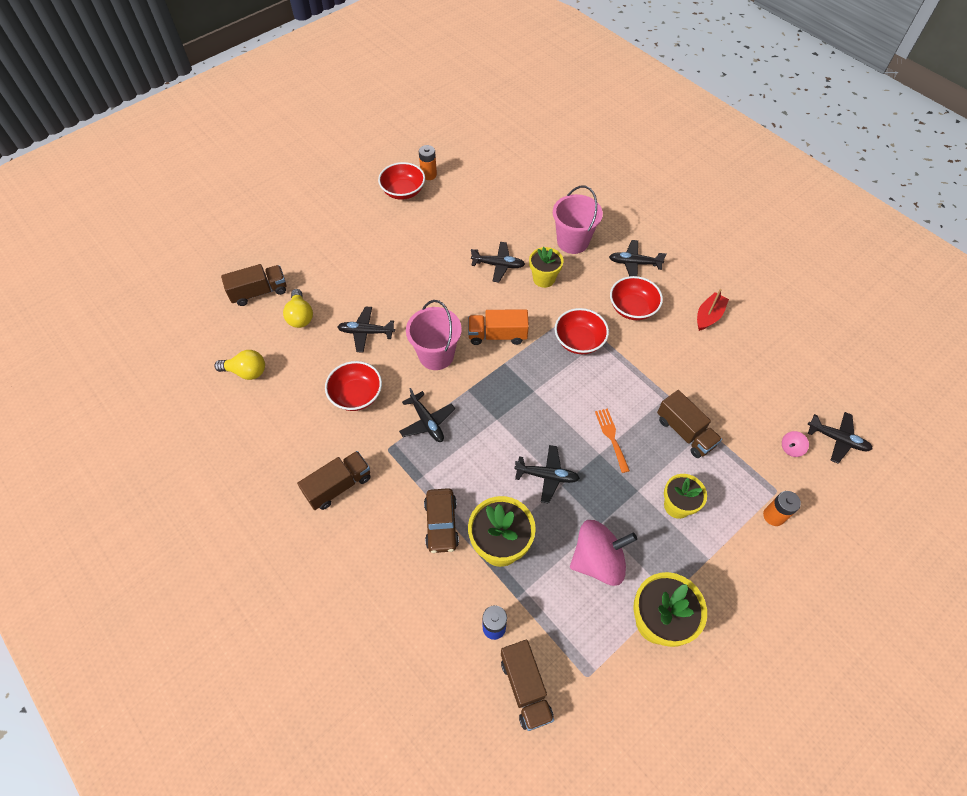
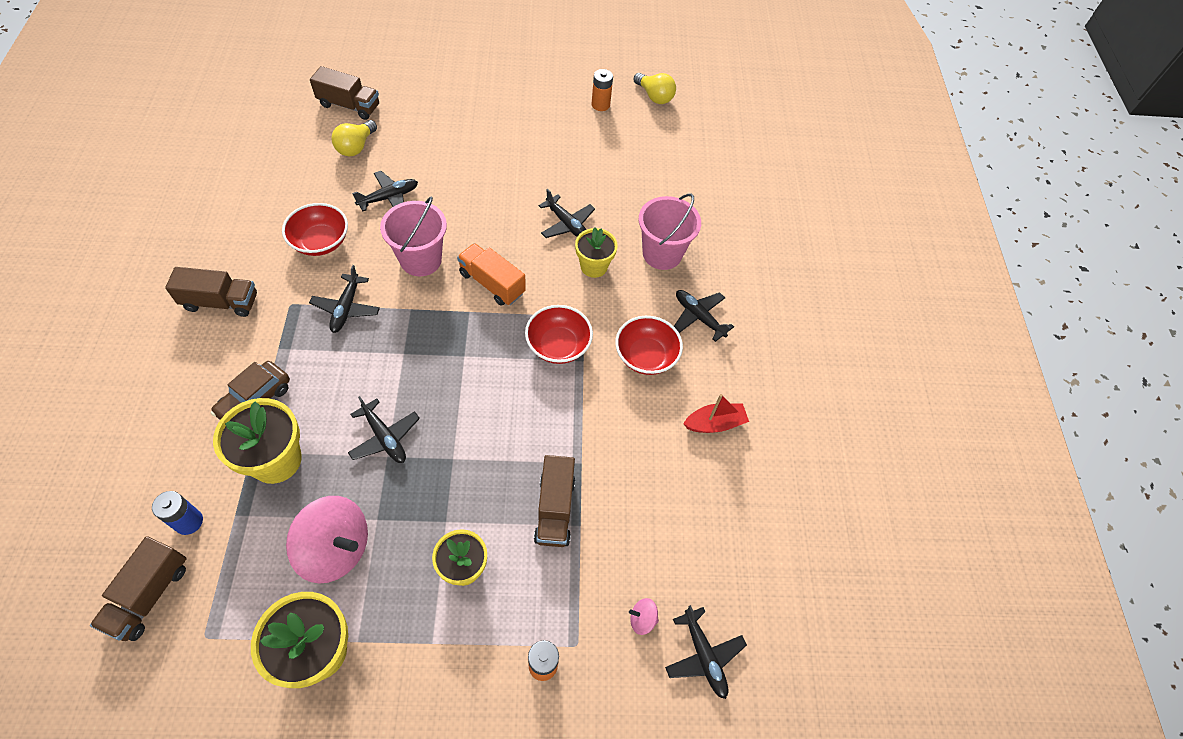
camera: 35 degrees right, 0 degrees up
yellow light bulb [214,350,265,380] -> yellow light bulb moved to [634,73,676,104]
black plane [338,306,395,353] -> black plane turned 105 degrees clockwise [352,171,418,211]
red bowl [378,162,425,200] -> none
orange fork [595,408,630,473] -> none

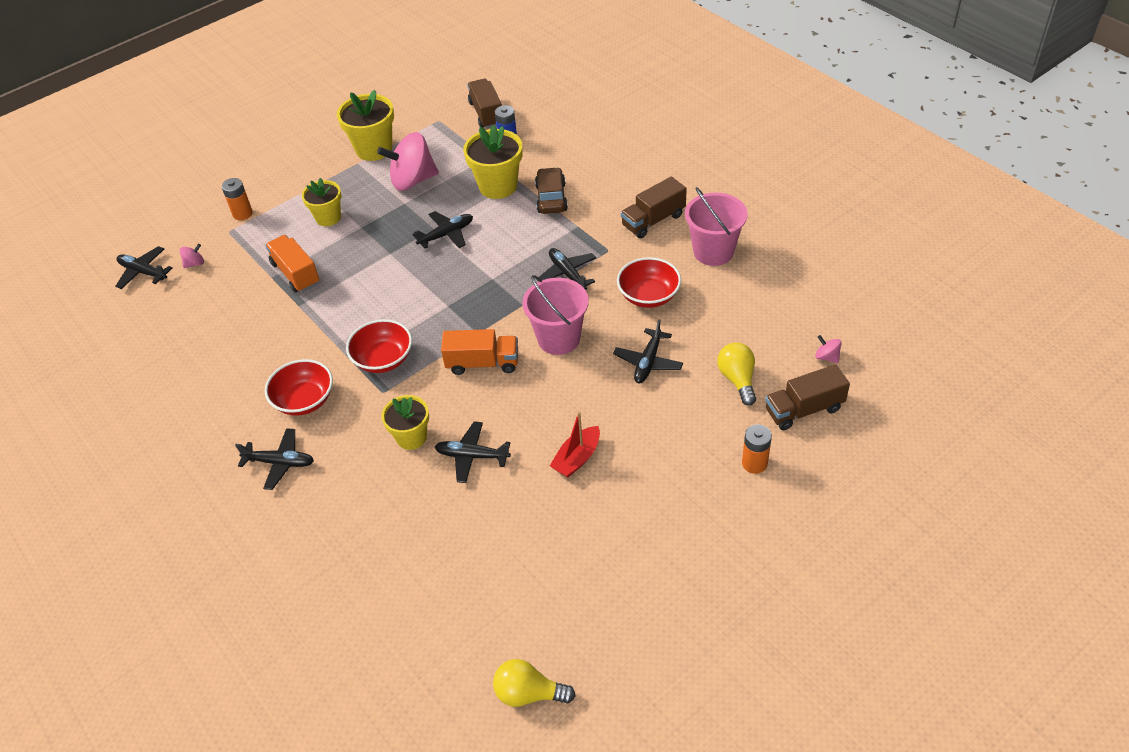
camera: 150 degrees right, 10 degrees down
black plane [348,396,420,463] -> black plane turned 135 degrees clockwise [413,211,473,249]
brown truck [534,455,575,547] -> orange truck [265,235,319,292]
orange battery [592,69,613,111] -> orange battery moved to [742,424,772,474]
pink bucket [639,193,701,270] -> pink bucket moved to [685,187,748,266]
red boat [683,394,749,433] -> red boat moved to [550,412,600,478]
none -> pink spinning top [815,335,842,363]

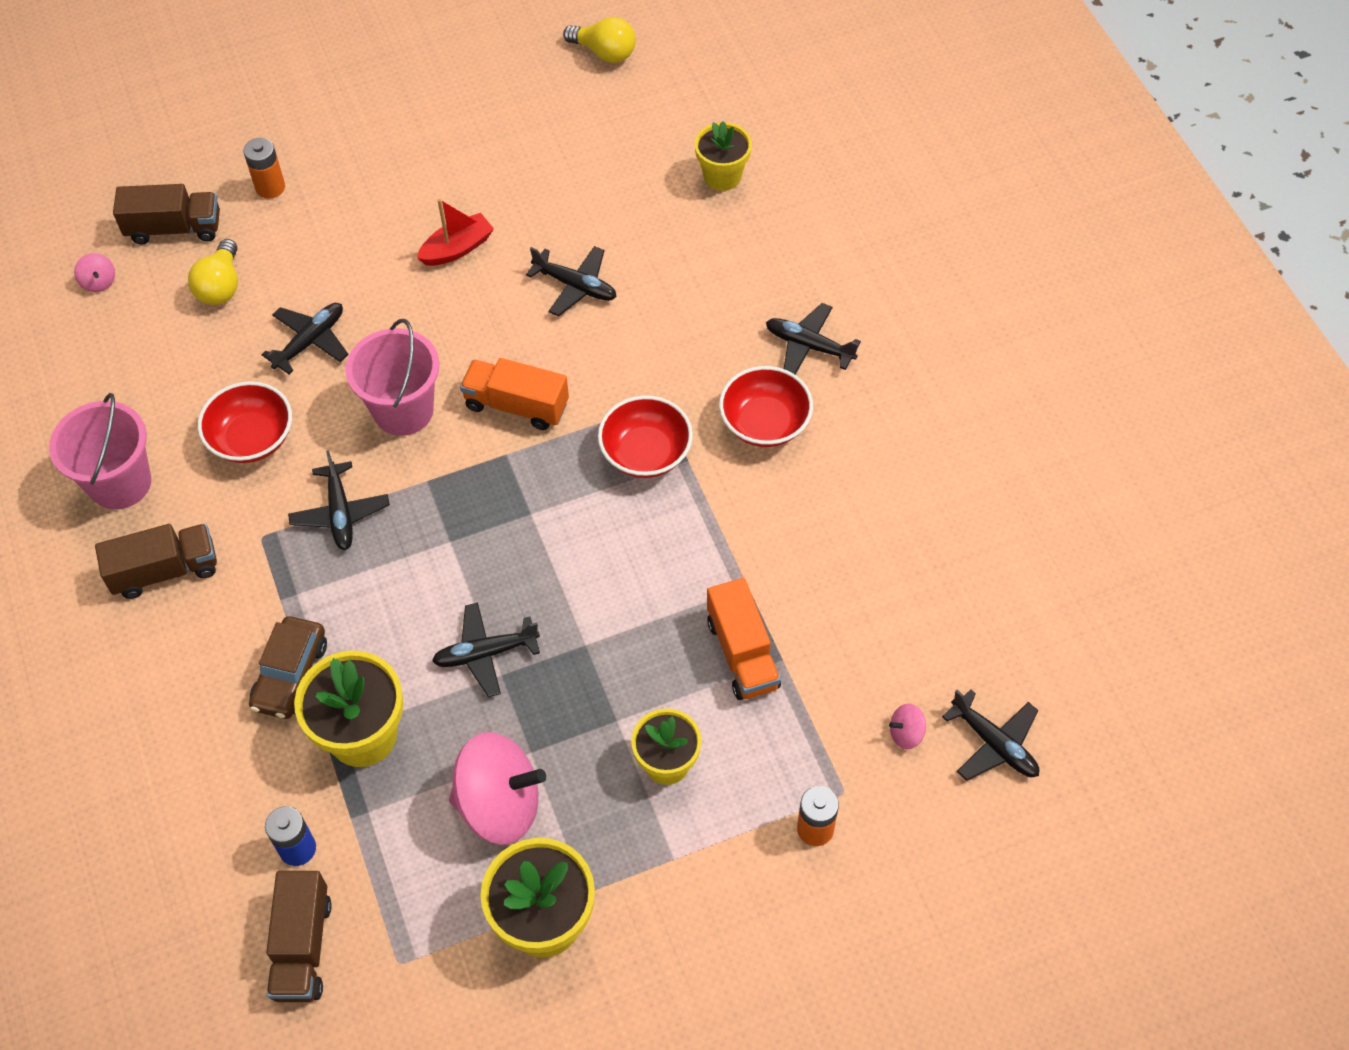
camera: 165 degrees left, 10 degrees up
yellow flower pot [381,395,429,450] -> yellow flower pot moved to [694,121,752,191]

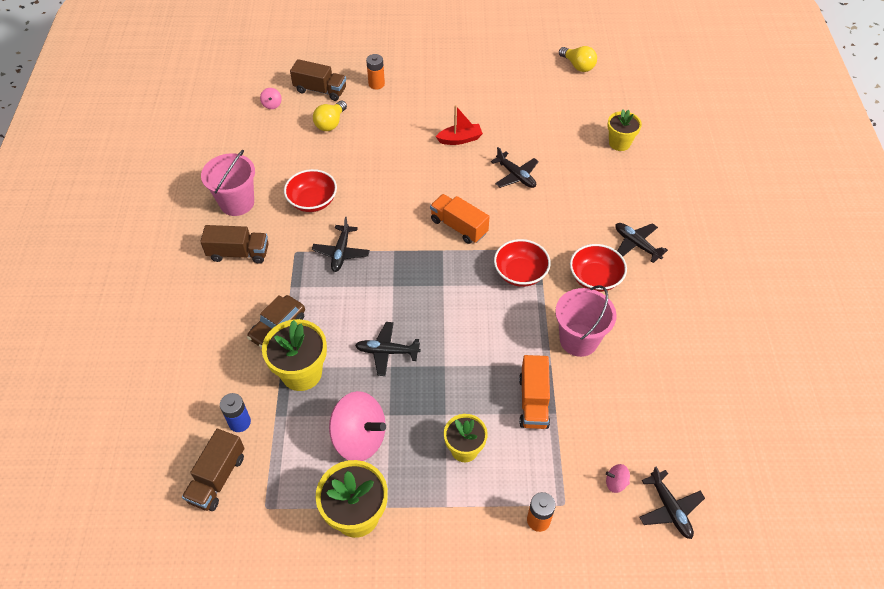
camera: 20 degrees right, 5 degrees down
black plane [262,303,349,374] -> none
pink bucket [345,319,439,436] -> pink bucket moved to [555,285,617,357]

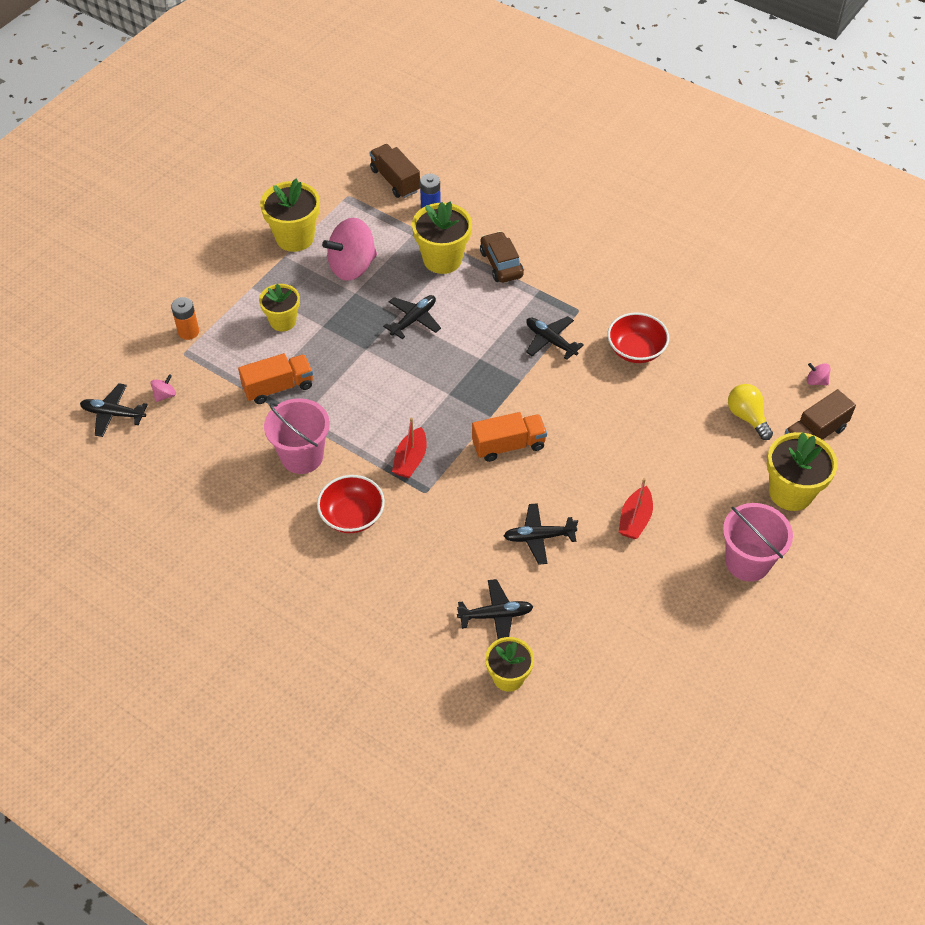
camera: 125 degrees right, 0 degrees up
brown truck [200,225,269,264] -> none
pink bucket [201,150,255,216] -> pink bucket moved to [723,503,793,582]
orange battery [366,54,385,89] -> yellow flower pot [767,432,838,511]
red bowl [494,239,551,287] -> red boat [392,418,427,478]
orange truck [519,355,550,429] -> orange truck turned 120 degrees clockwise [238,353,313,404]
yellow light bulb [559,46,597,72] -> none
black plane [615,223,668,263] -> black plane moved to [457,579,533,639]

